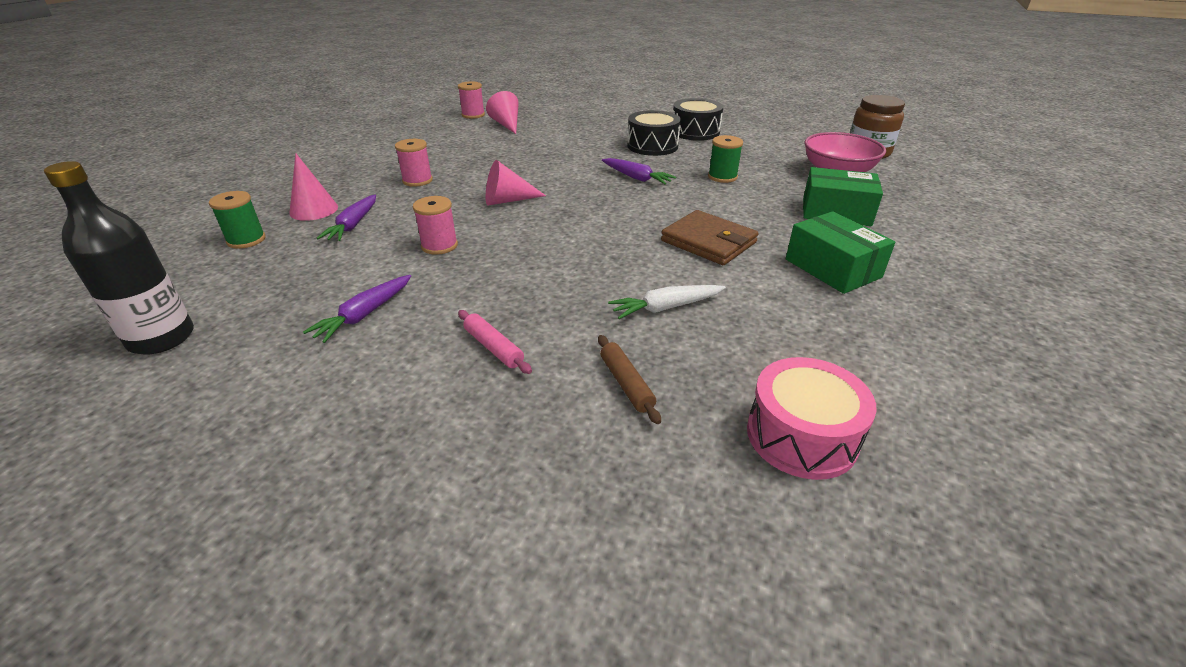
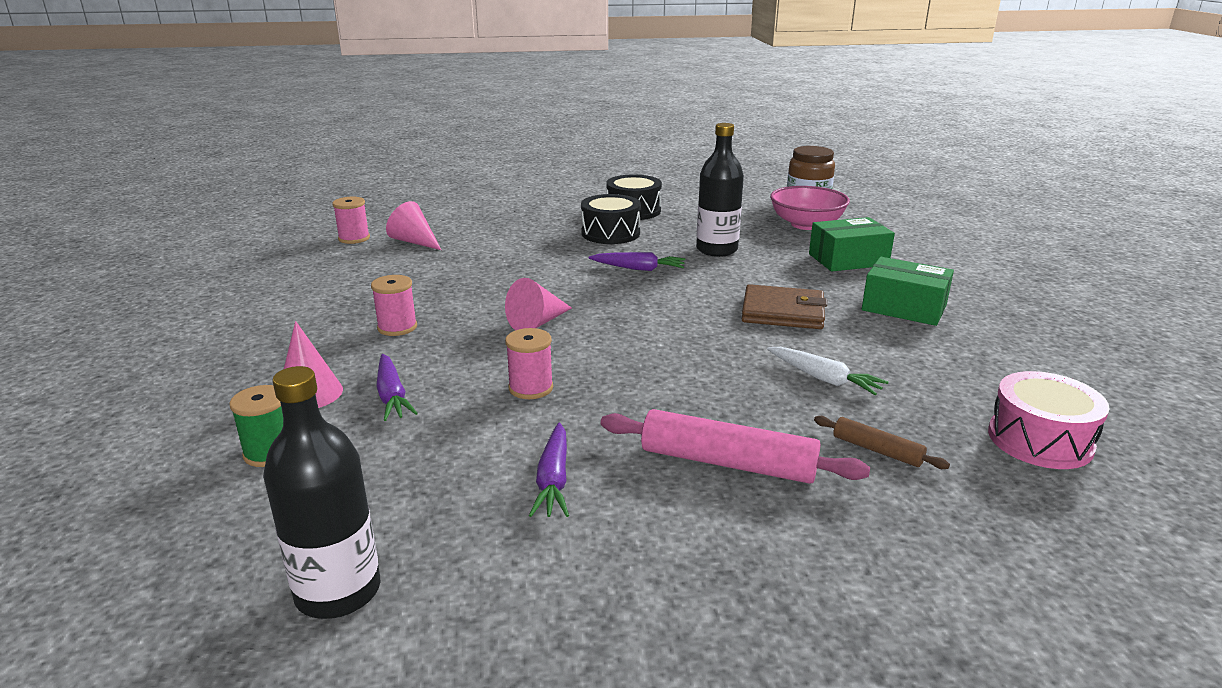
camera: 30 degrees left, 10 degrees down
pink rolling pin [458,310,532,374] -> pink rolling pin [601,409,870,484], size x1.90
white carrot [608,285,726,319] -> white carrot turned 90 degrees counterclockwise [767,347,889,395]
green spool [708,135,743,183] -> black bottle [696,123,744,257]

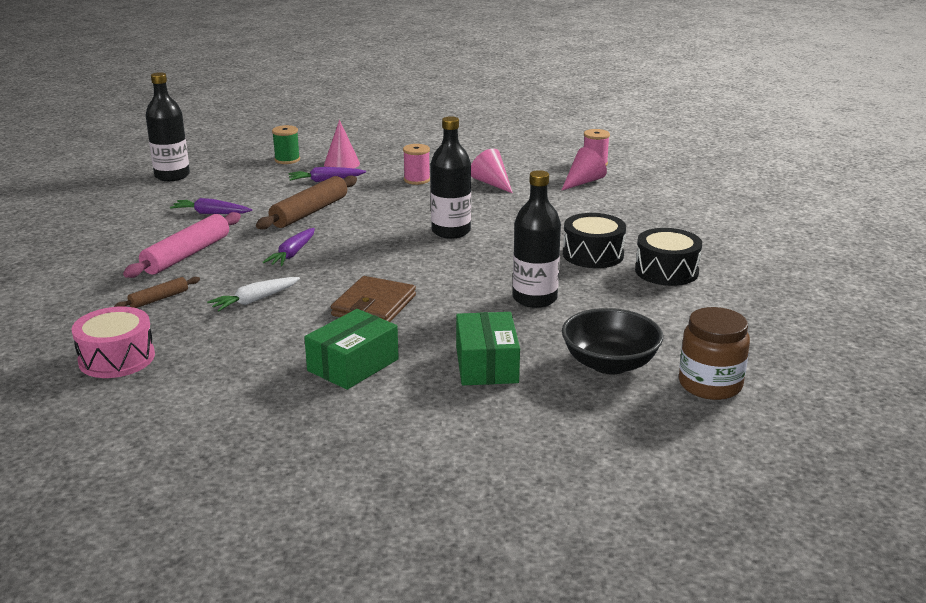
camera: 100 degrees right, 0 degrees up
pink cone [505,278,572,331] -> pink cone moved to [471,148,513,193]
pink spool [505,328,553,399] -> brown rolling pin [256,176,357,230]
purple carrot [589,252,685,271] -> purple carrot moved to [262,228,315,266]
pink bowl [770,186,850,230] -> black bowl [562,308,663,374]
none -> black bottle [431,116,471,239]

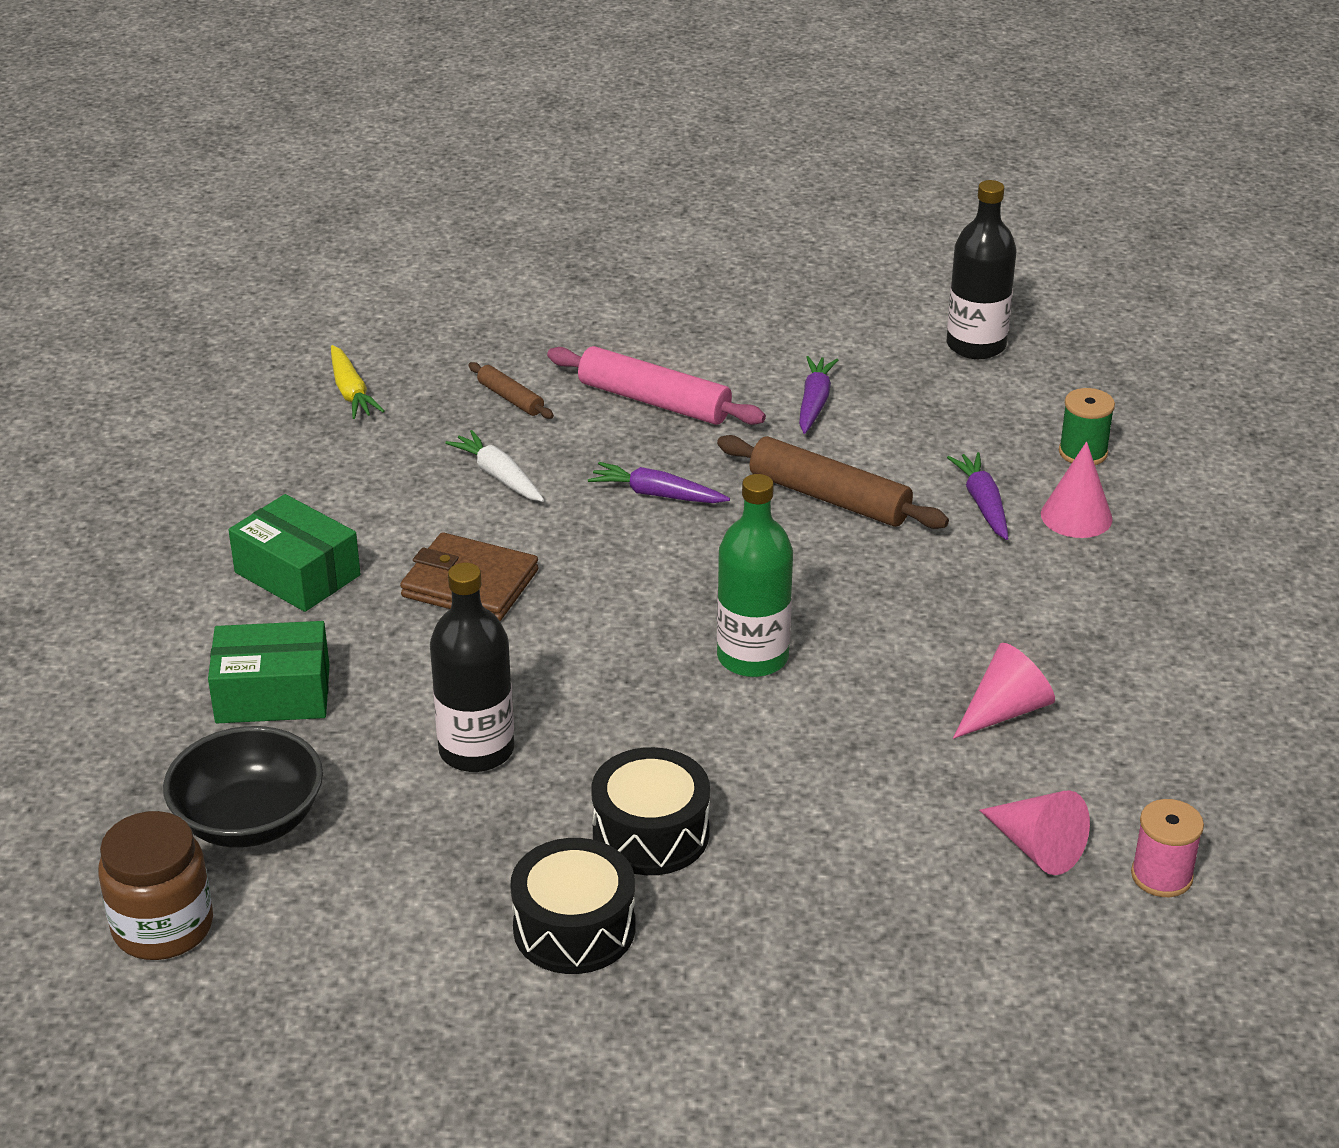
camera: 90 degrees right, 10 degrees up
pink drum [71,307,155,378] -> yellow carrot [331,345,385,419]
pink spool [403,144,430,185] -> none
black bottle [431,116,471,239] -> green bottle [717,474,793,677]

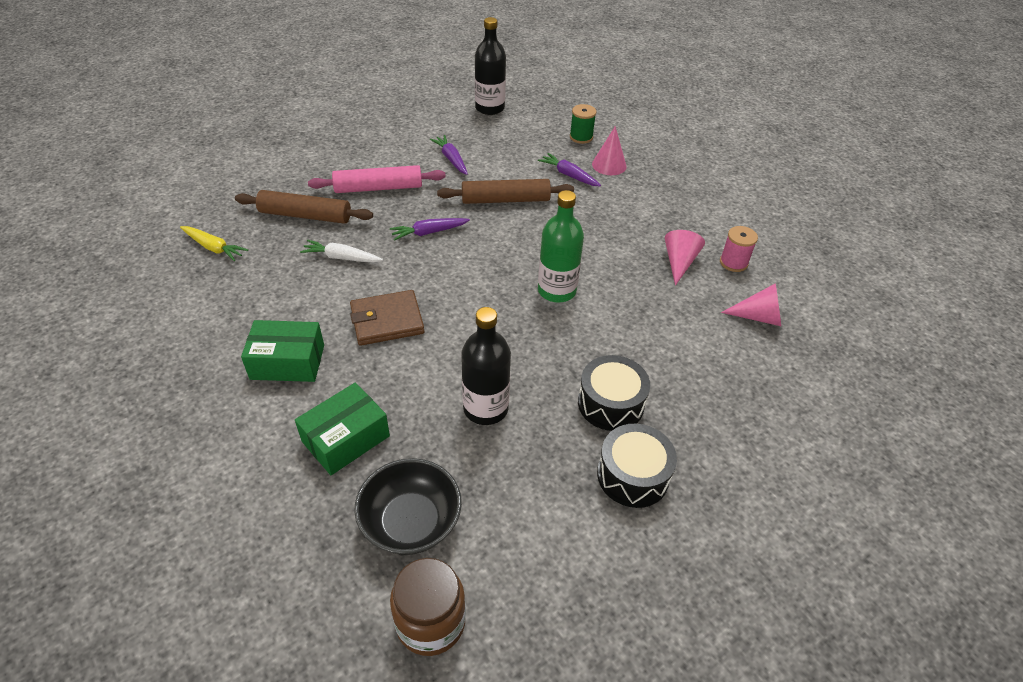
camera: 40 degrees left, 10 degrees up
brown rolling pin [469,362,554,419] -> brown rolling pin [235,190,373,224], size x1.90
pink spool [1131,799,1204,897] -> pink spool moved to [720,226,758,272]

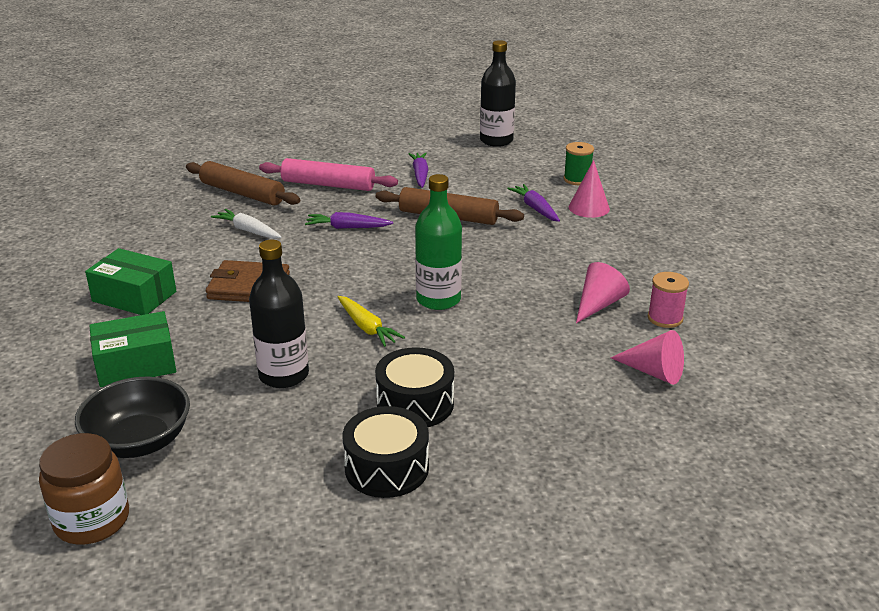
camera: 25 degrees right, 15 degrees down
yellow carrot [180,226,248,261] -> yellow carrot moved to [338,296,405,347]

